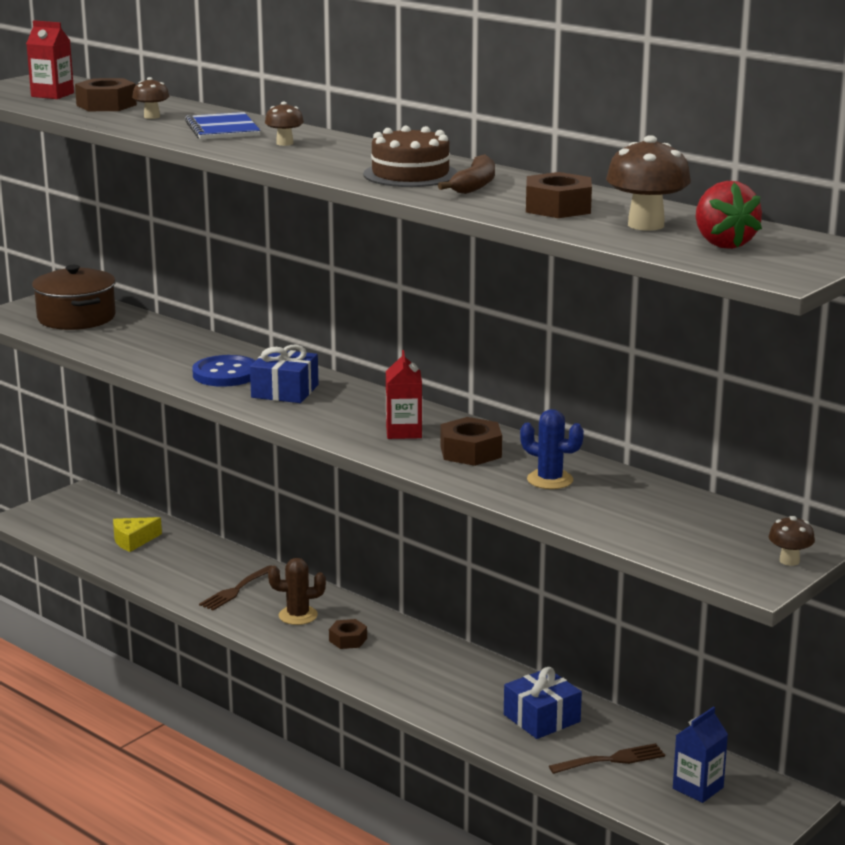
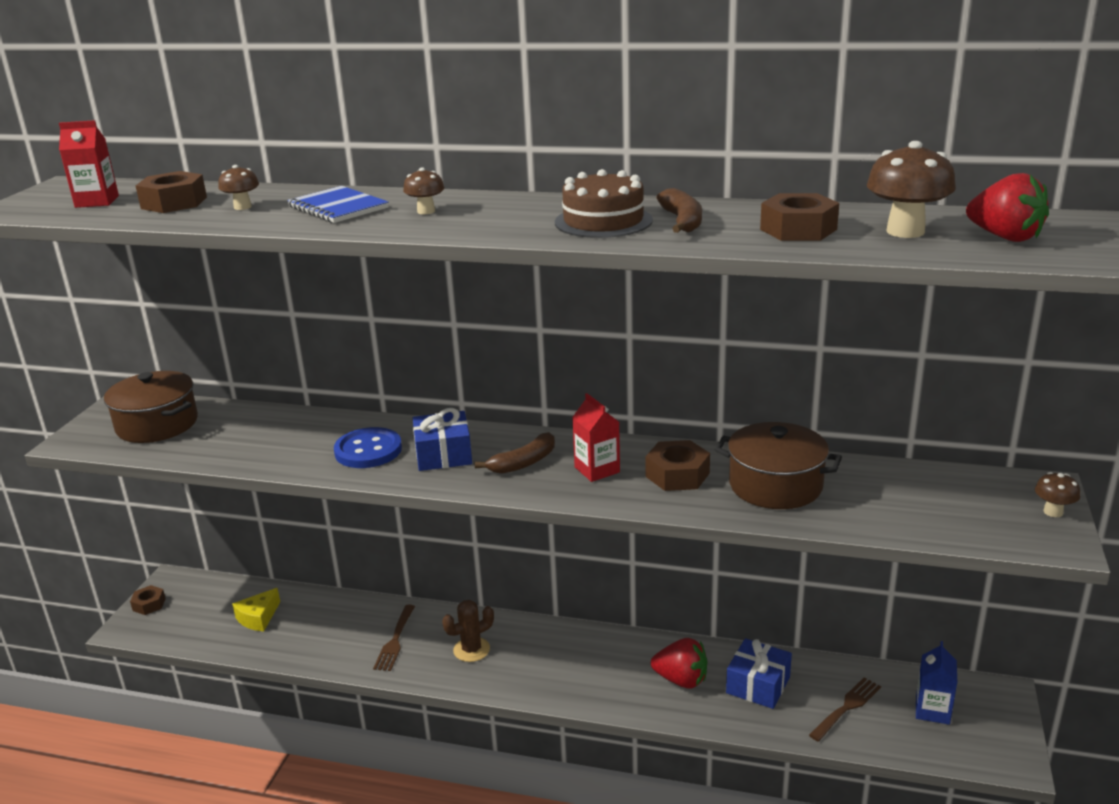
camera: 25 degrees left, 5 degrees up
brown nut [329,619,367,649] -> brown nut moved to [130,585,166,615]
blue cactus [520,409,584,489] -> brown pot [715,422,842,509]
none -> brown banana [475,432,555,474]
none -> red strawberry [651,638,708,689]

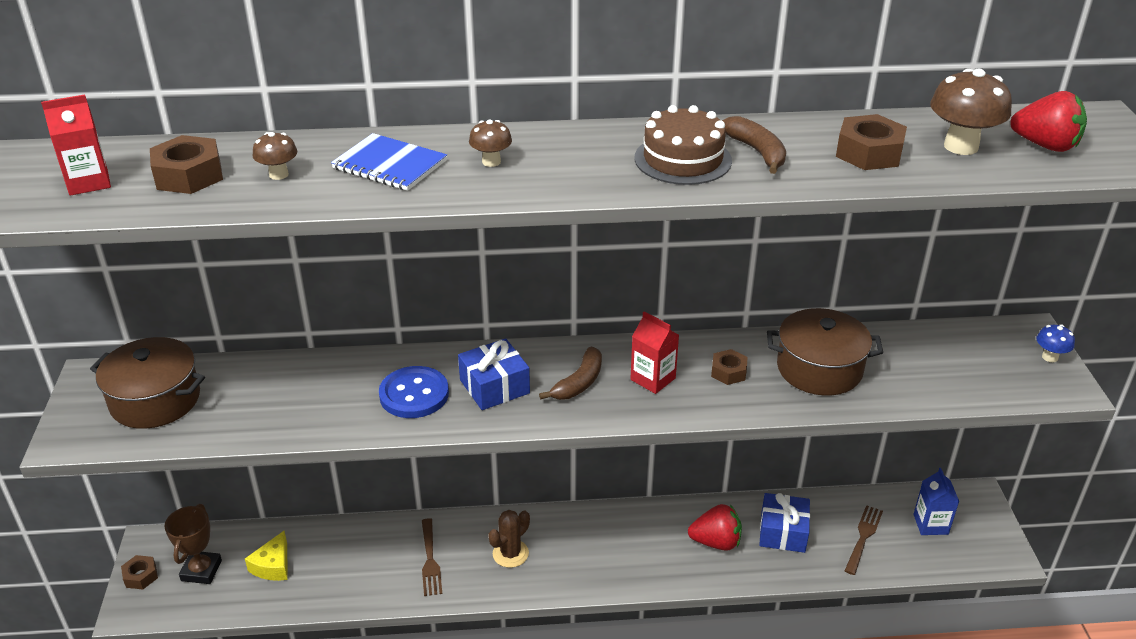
camera: 20 degrees left, 10 degrees up
brown nut [645,440,710,491] -> brown nut [711,349,748,385], size x0.64
brown mushroom [1035,472,1080,517] -> blue mushroom [1036,324,1075,362]
none -> brown trophy [164,504,222,584]

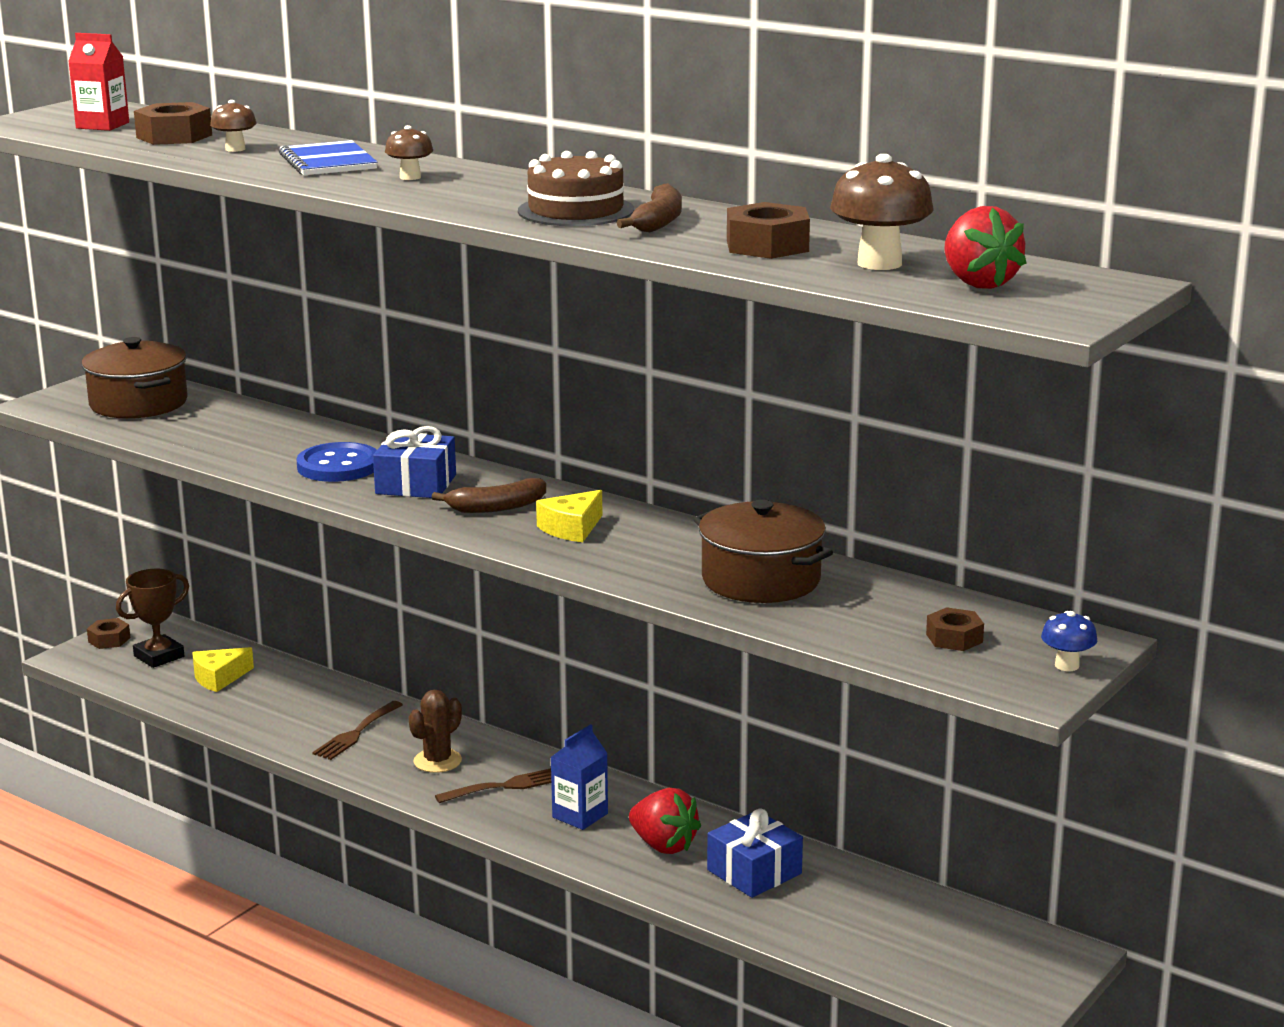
camera: 40 degrees right, 15 degrees down
brown cactus [488,510,530,568] -> brown cactus turned 45 degrees counterclockwise [409,690,462,773]
red carton [630,311,679,394] -> yellow cheese [536,490,602,542]
brown nut [711,349,748,385] -> brown nut moved to [926,607,984,651]
brown fork [845,505,883,575] -> brown fork moved to [435,768,551,803]
blue carton [913,468,959,535] -> blue carton moved to [550,724,608,830]

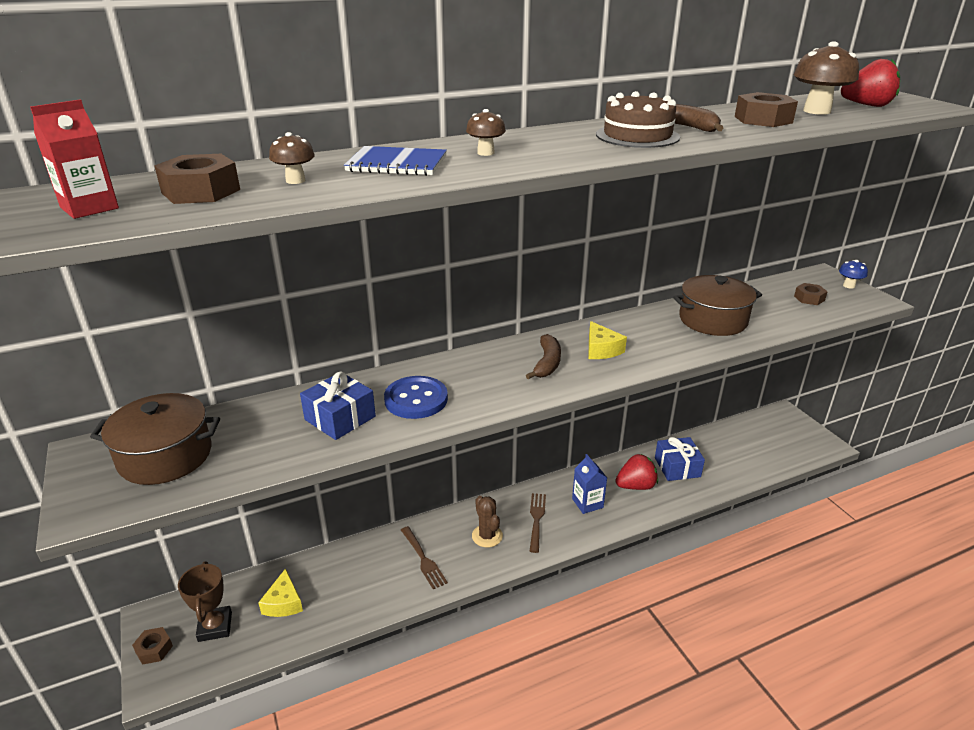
camera: 60 degrees left, 10 degrees up
blue gift [373,426,456,498] -> blue gift moved to [300,372,376,440]

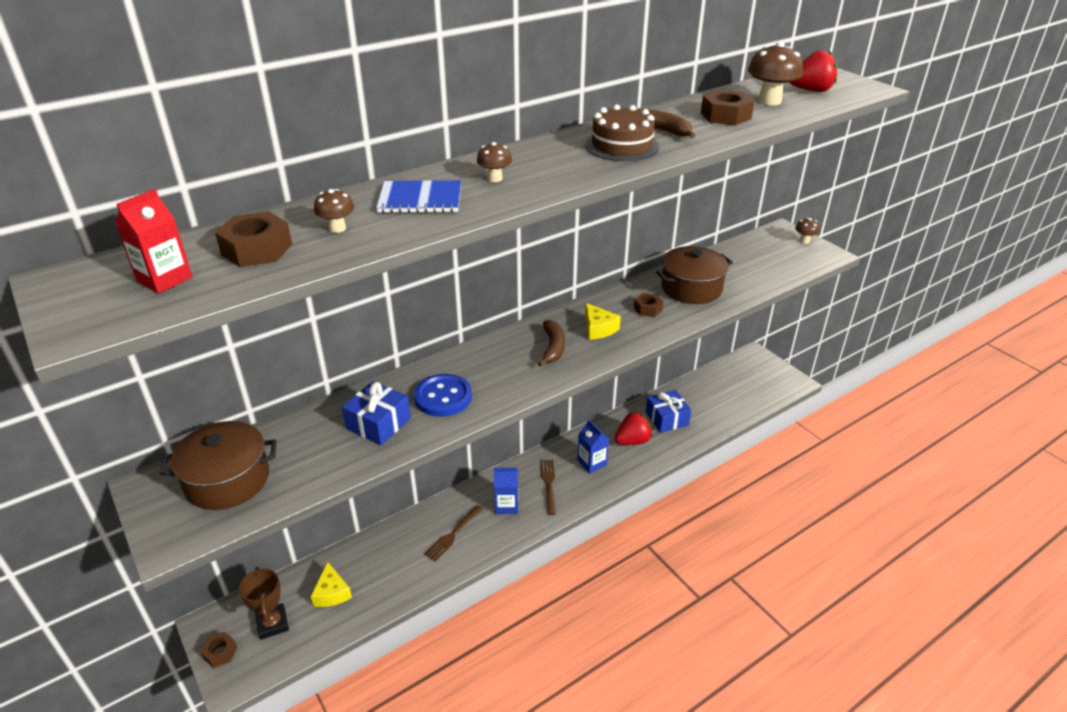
camera: 10 degrees left, 5 degrees up
brown fork [401,526,448,590] -> brown fork turned 75 degrees clockwise [424,505,483,562]
brown cactus [472,496,503,547] -> blue carton [494,467,518,514]
brown nut [794,283,828,305] -> brown nut moved to [634,293,663,317]
blue mushroom [839,260,868,289] -> brown mushroom [795,218,820,244]

